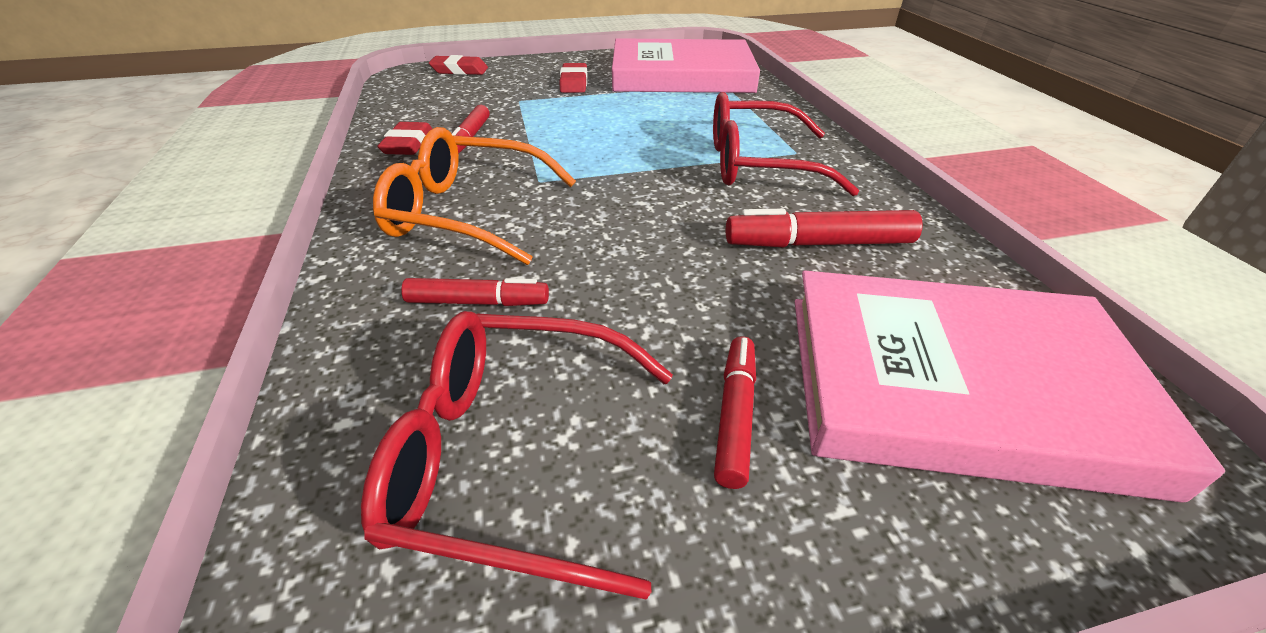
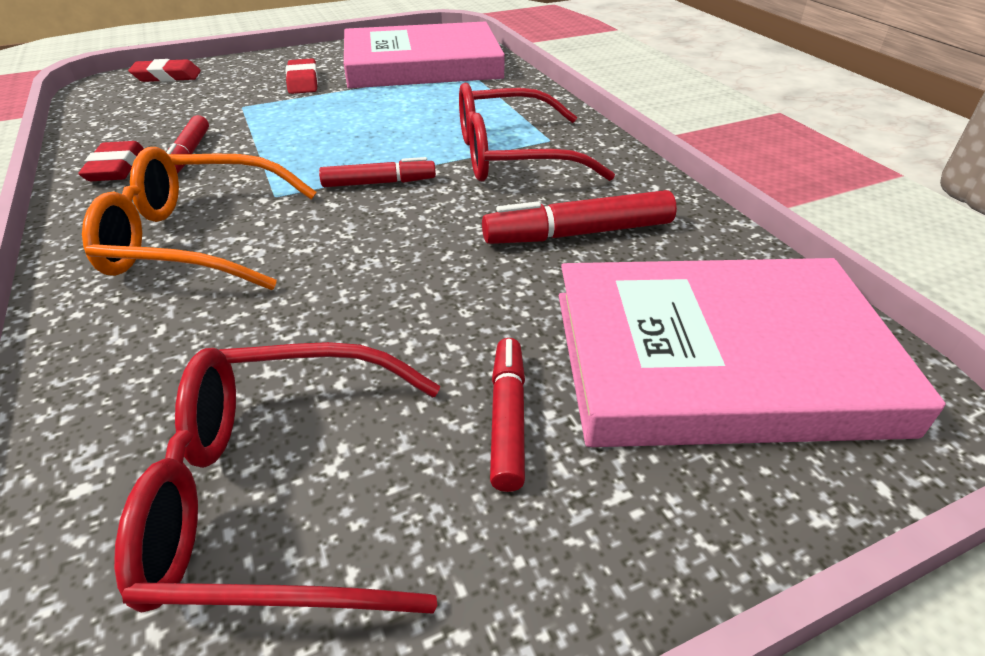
camera: 10 degrees left, 0 degrees up
red marker [401,278,549,306] -> red marker moved to [319,157,436,187]

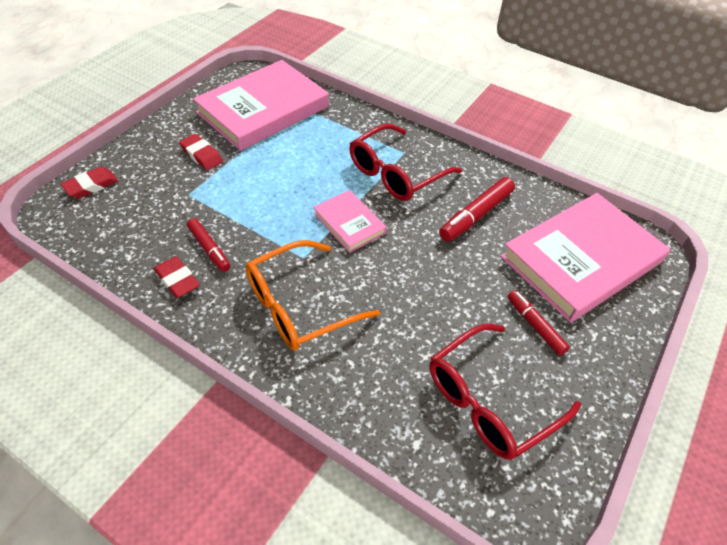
camera: 35 degrees left, 10 degrees up
red marker [319,157,436,187] -> pink book [313,190,387,253]

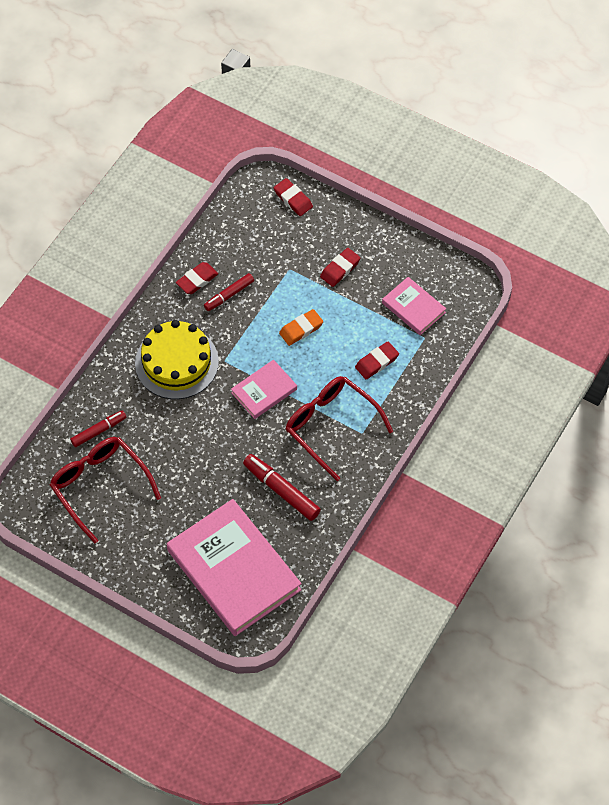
camera: 90 degrees right, 10 degrees up
pink book [193,60,329,151] -> pink book [382,277,446,335], size x0.49
orange glasses [245,240,380,350] -> yellow cake [135,320,219,399]
red marker [507,290,570,356] -> red marker moved to [70,410,126,447]
none -> orange eraser [279,309,323,346]
none -> red eraser [355,342,399,379]

